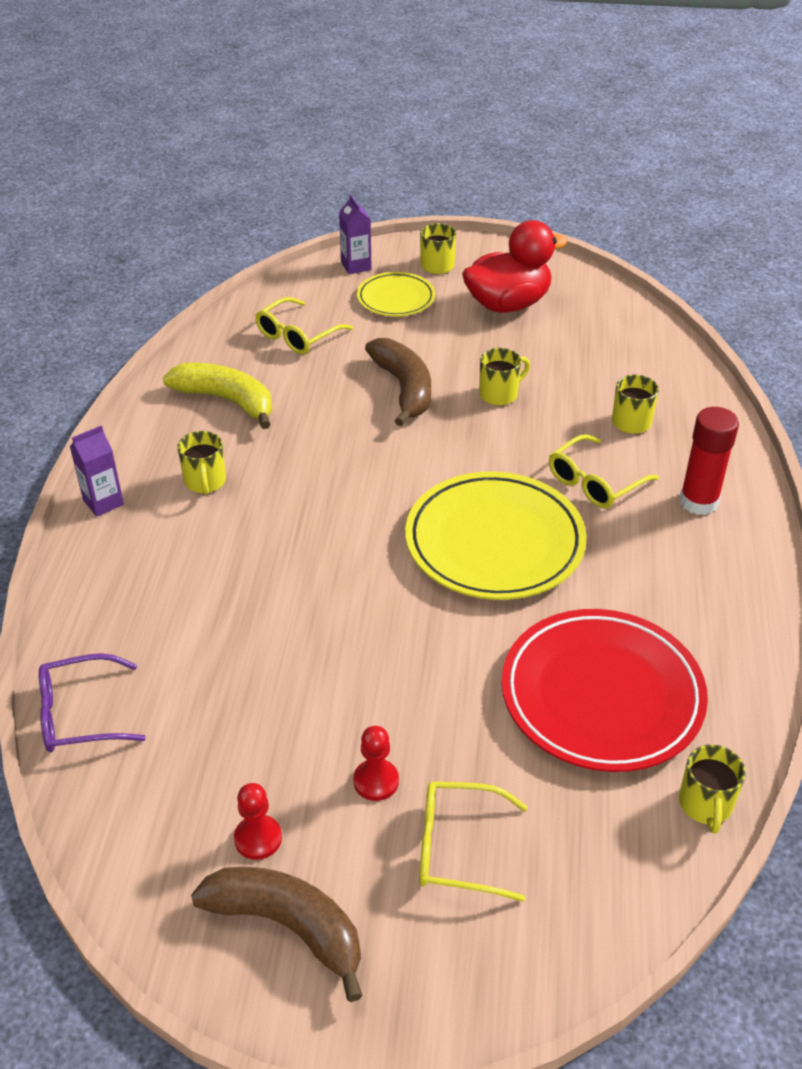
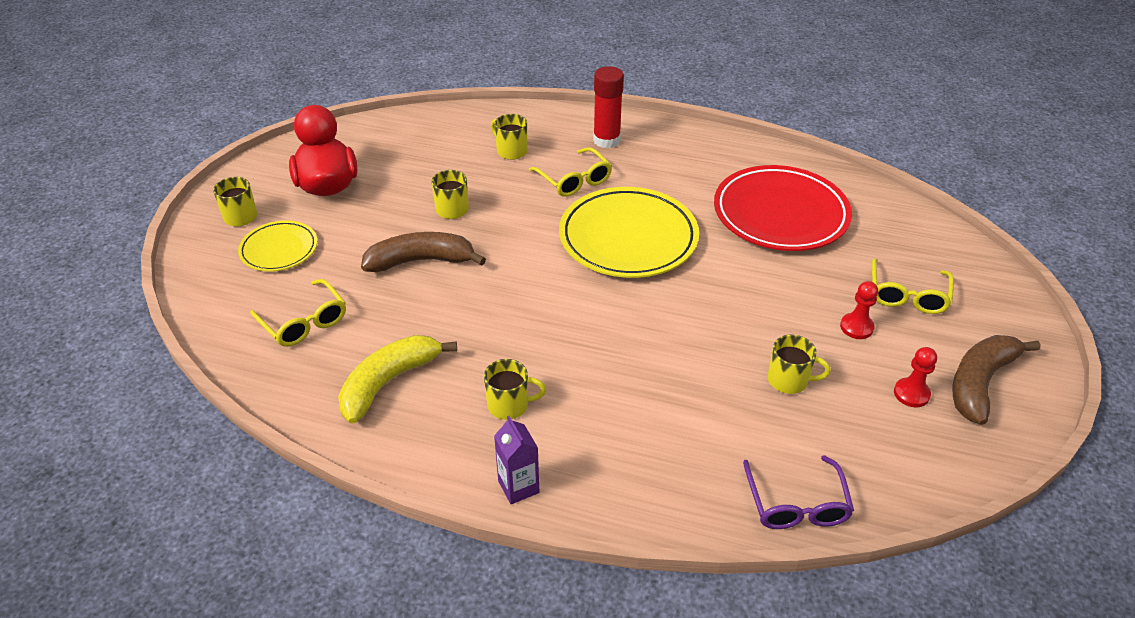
camera: 80 degrees left, 0 degrees up
purple carton [339,194,372,274] -> none
yellow mug [679,744,746,834] -> yellow mug moved to [768,334,831,394]

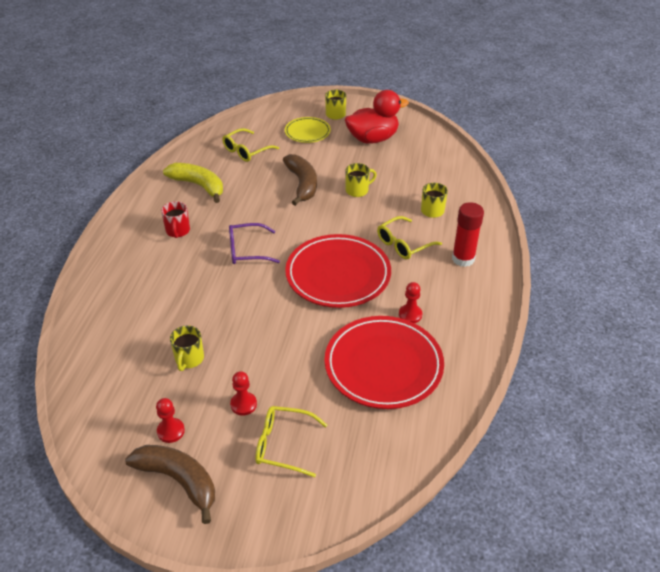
camera: 85 degrees right, 0 degrees up
yellow mug [484,359,546,420] -> red mug [161,201,190,238]
purple carton [494,416,539,504] -> none
yellow plate [559,187,699,278] -> red plate [285,234,391,308]
purple glasses [743,455,854,529] -> purple glasses moved to [229,223,280,264]
none -> red pawn [399,282,422,323]

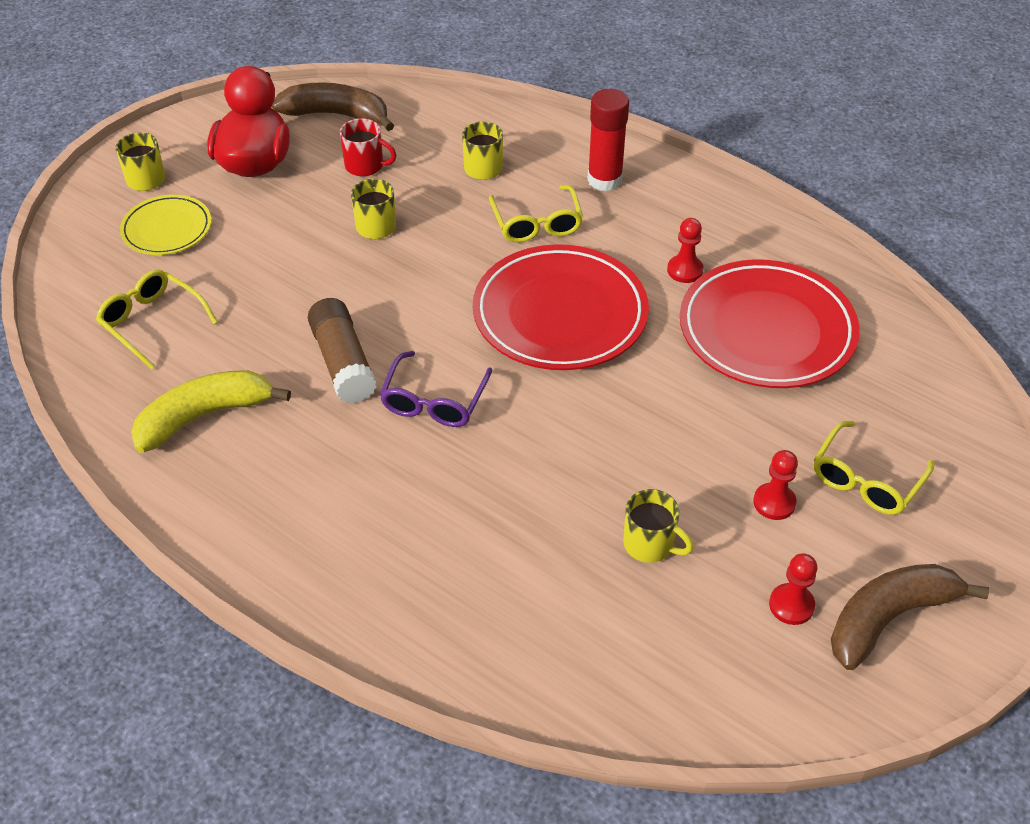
camera: 65 degrees left, 5 degrees up
red mug [161,201,190,238] -> red mug moved to [340,118,396,176]
yellow glasses [222,128,279,162] -> yellow glasses turned 150 degrees clockwise [96,269,218,369]
brown banana [283,154,317,206] -> brown banana moved to [272,82,394,131]
none -> brown glue stick [308,298,377,403]

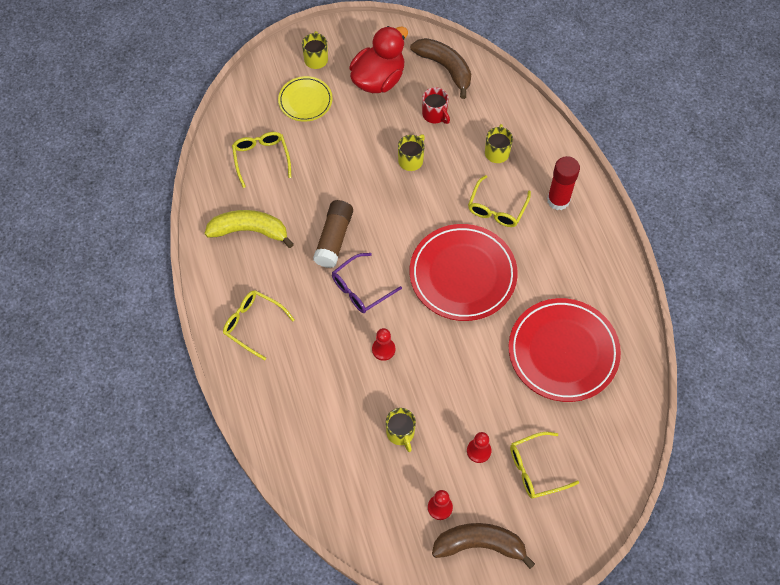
camera: 35 degrees right, 15 degrees up
red pawn [667,218,704,283] -> red pawn moved to [372,328,395,361]
none -> yellow glasses [223,290,295,361]

